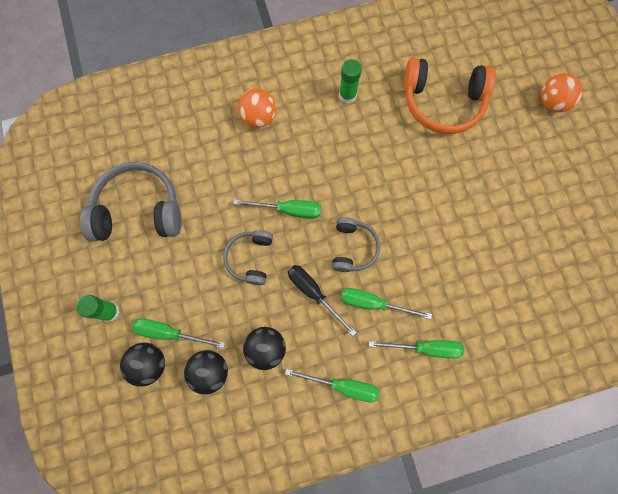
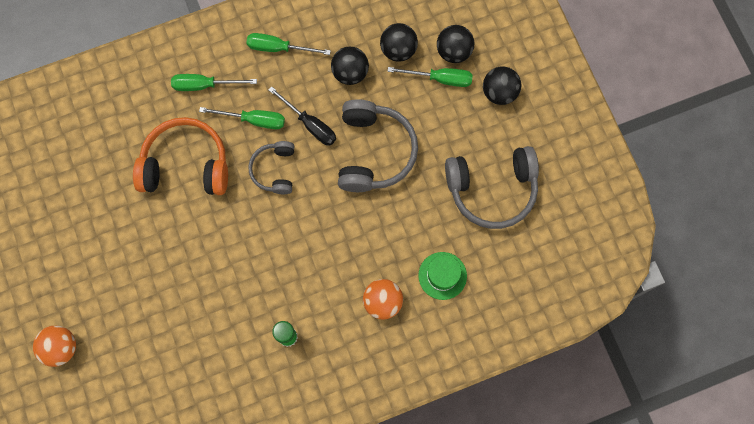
camera: 175 degrees right, 0 degrees up
green glue stick [76,295,119,322] -> black ball [483,67,521,105]
grey headphones [223,230,273,285] -> grey headphones [338,99,418,192], size x1.73
green screwdriver [233,199,321,219] -> none
orange headphones [403,58,496,134] -> orange headphones moved to [133,117,228,195]
none -> green hat [418,252,467,300]

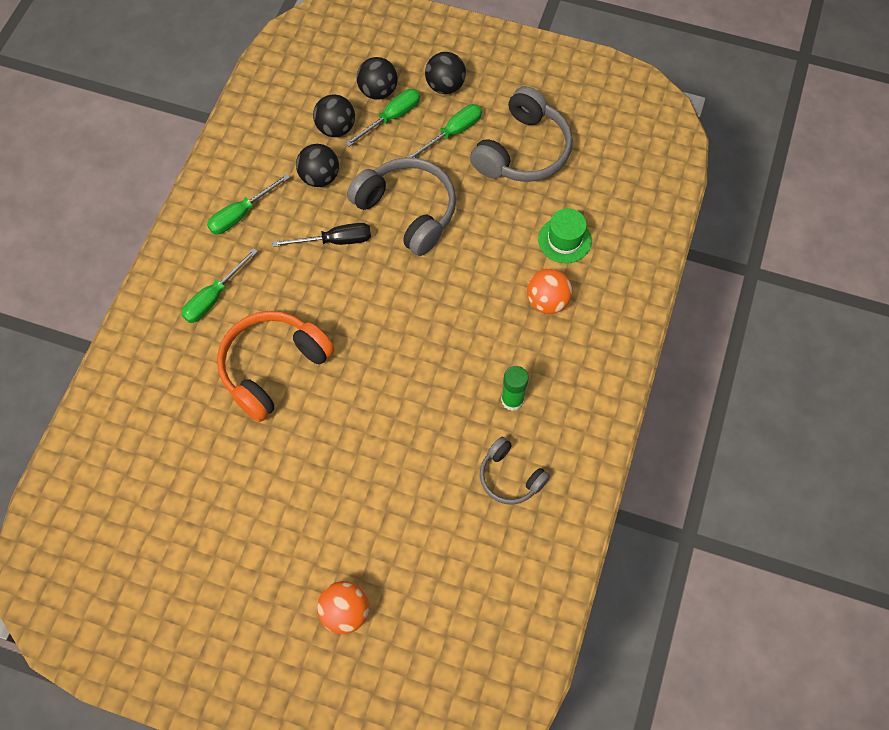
camera: 50 degrees left, 10 degrees down
green screwdriver [199,107,285,129] -> green screwdriver moved to [408,104,482,158]
grey headphones [248,141,294,194] -> grey headphones moved to [480,437,550,505]

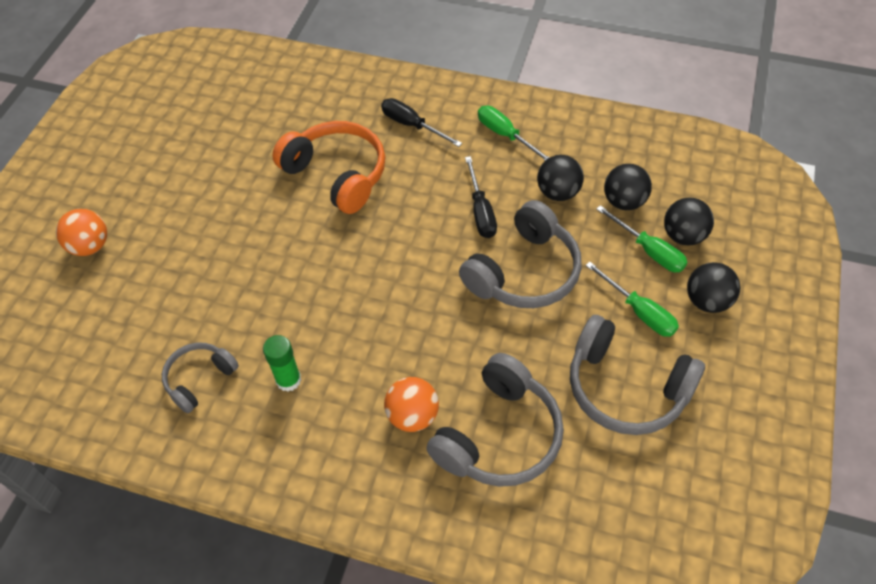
camera: 90 degrees right, 10 degrees down
green screwdriver [181,248,258,323] -> black screwdriver [381,98,462,147]
green hat [538,208,592,263] -> grey headphones [426,353,564,487]

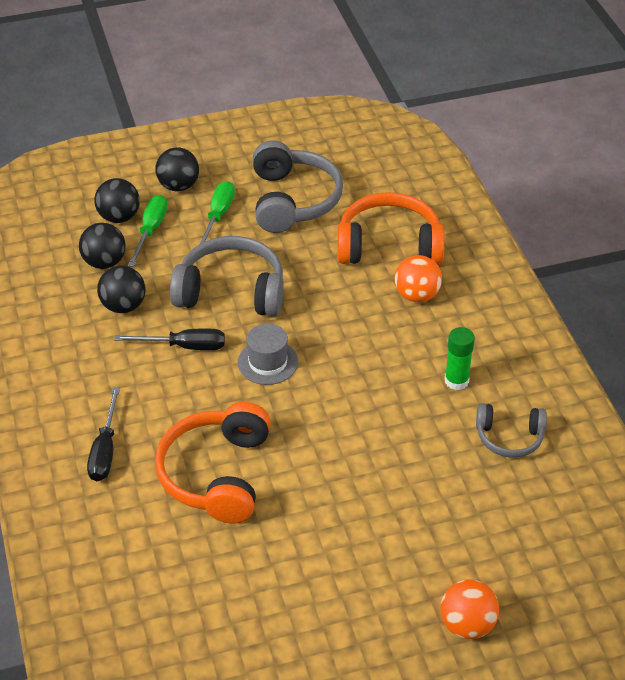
camera: 125 degrees left, 10 degrees down
grey headphones [426,353,564,487] -> orange headphones [337,192,445,265]
black screwdriver [465,156,497,238] -> black screwdriver turned 45 degrees clockwise [114,328,225,350]
green screwdriver [478,106,550,161] -> none
none -> grey hat [238,324,298,385]

